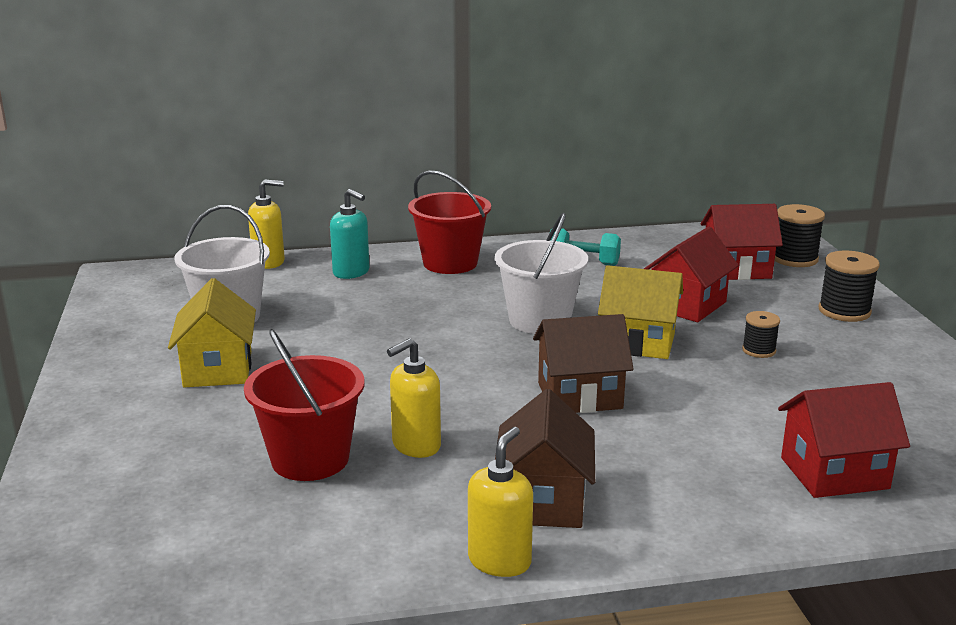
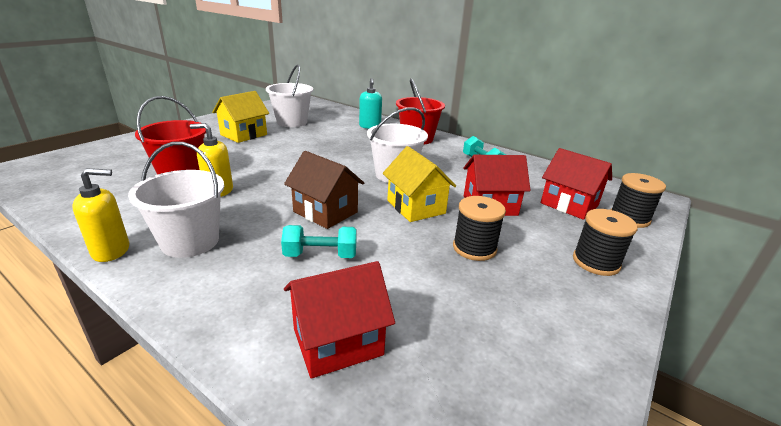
camera: 45 degrees right, 5 degrees up
yellow soap dispenser [248,179,285,269] -> none
brown house [495,389,595,528] -> white bucket [128,142,224,258]
black spool [742,311,780,358] -> black spool [453,196,506,261], size x1.65
red house [778,382,910,498] -> red house turned 60 degrees counterclockwise [284,261,395,379]
none -> turquoise dumbbell [281,225,357,258]

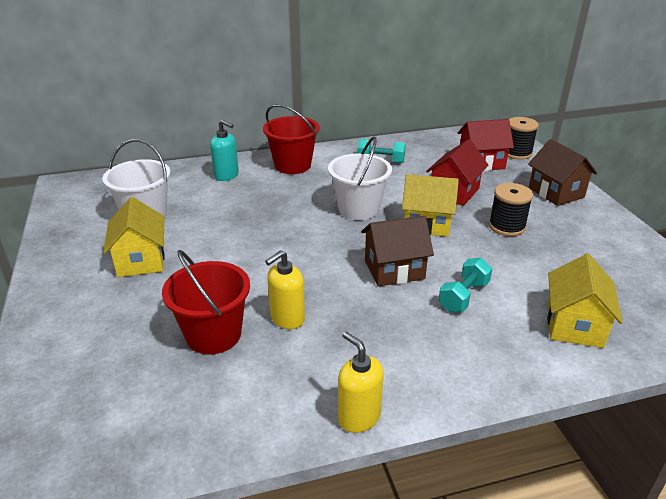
camera: 50 degrees left, 5 degrees up
yellow soap dispenser [72,168,129,262] -> yellow soap dispenser turned 60 degrees counterclockwise [338,331,384,433]
white bucket [128,142,224,258] -> none
red house [284,261,395,379] -> yellow house [547,254,623,348]
black spool [573,209,638,276] -> brown house [528,139,597,206]

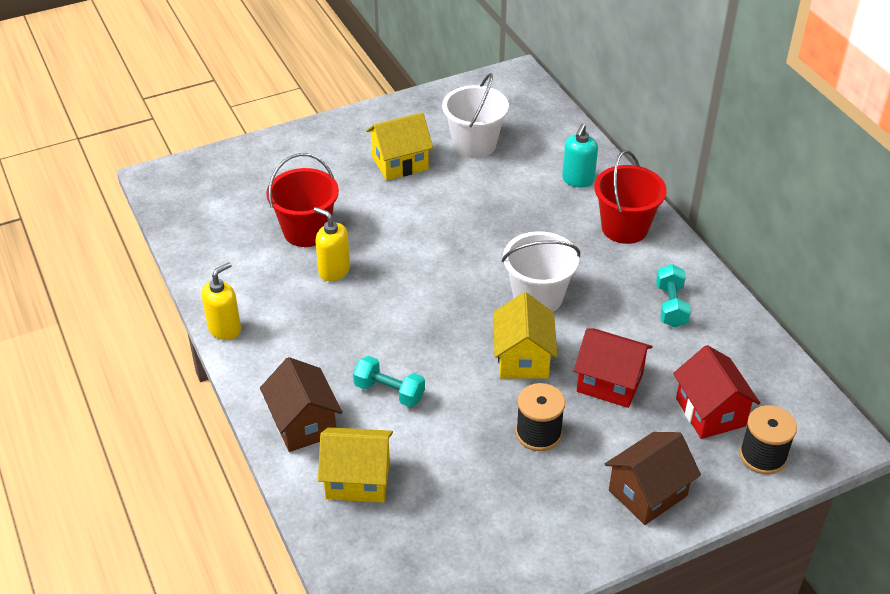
camera: 80 degrees right, 10 degrees up
brown house [361,216,434,287] -> brown house moved to [260,357,342,452]

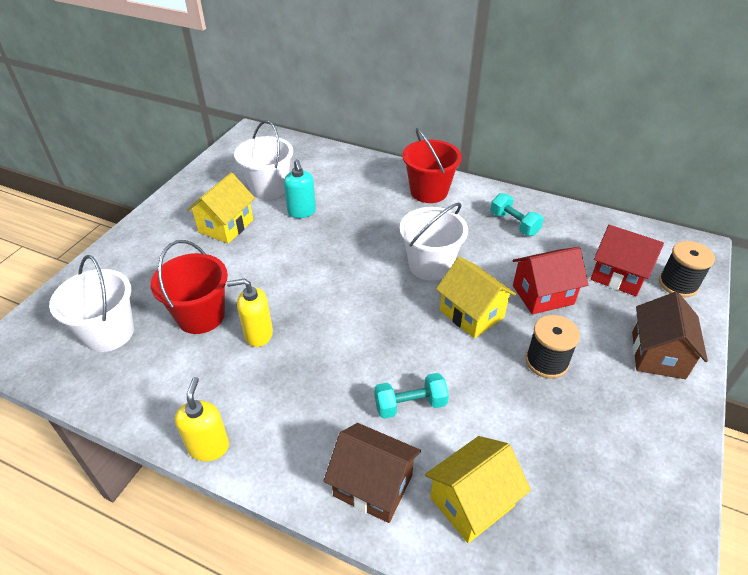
camera: 40 degrees left, 0 degrees up
turquoise soap dispenser [562,124,598,188] -> turquoise soap dispenser moved to [284,159,316,218]
none -> white bucket [49,255,134,352]

